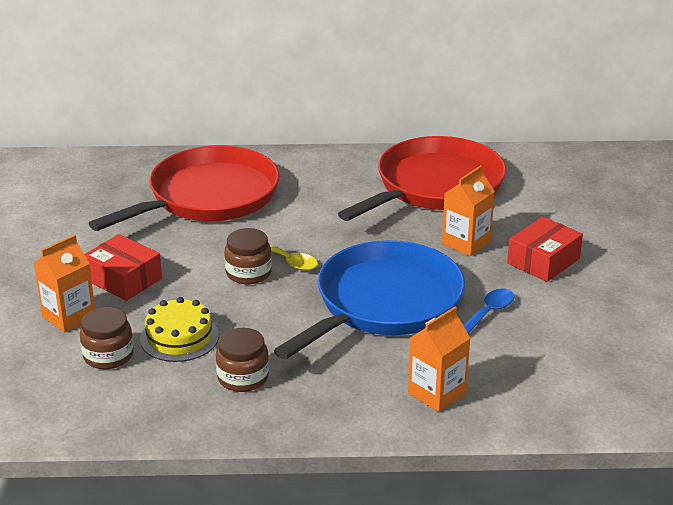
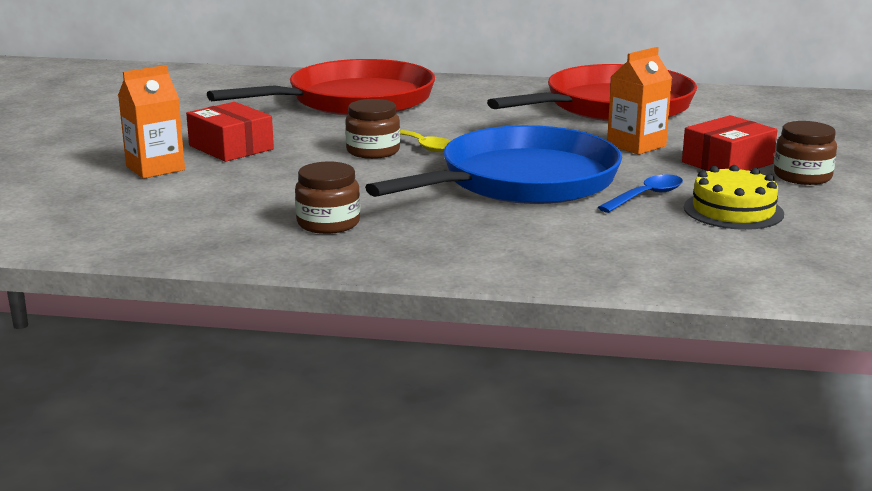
camera: 10 degrees right, 10 degrees down
brown jar [80,307,134,369] -> brown jar moved to [774,121,837,185]
yellow cake [140,297,219,362] -> yellow cake moved to [684,165,784,230]
orange carton [408,307,470,412] -> none

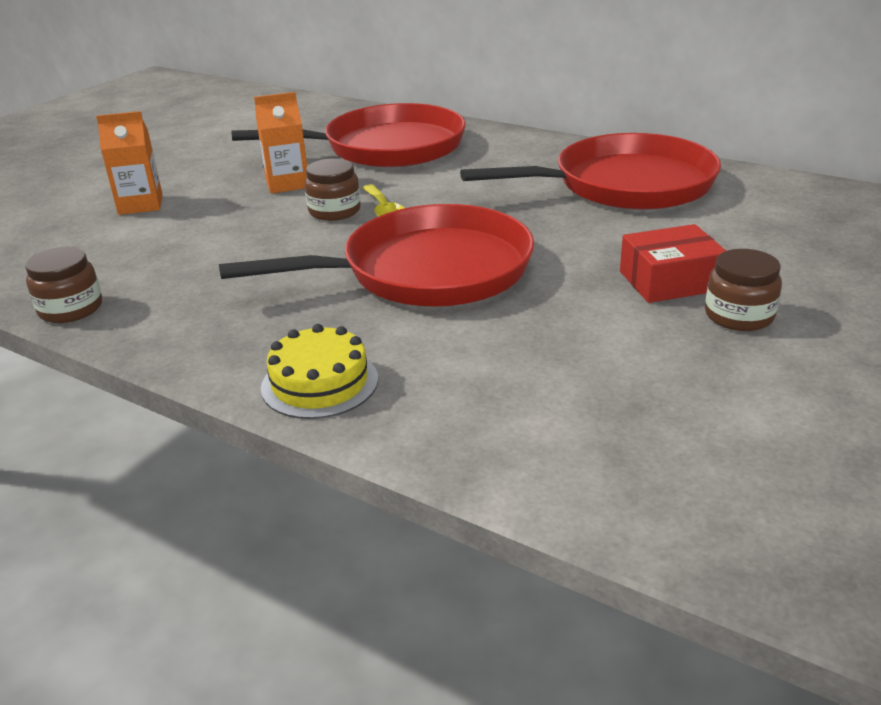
camera: 25 degrees right, 10 degrees up
red box [186,102,274,162] -> none
brown jar [295,161,360,234] -> brown jar moved to [25,247,102,323]
blue pan [365,125,622,204] -> red pan [219,204,534,306]
blue spoon [598,174,683,213] -> none
orange carton [607,47,672,155] -> orange carton moved to [254,92,307,193]
yellow cake [684,165,784,230] -> yellow cake moved to [261,324,378,419]

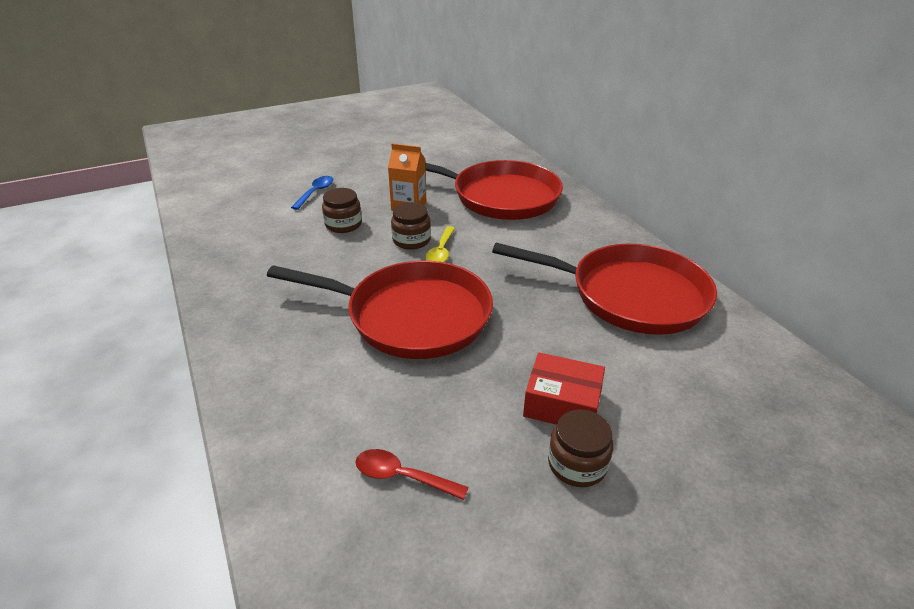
camera: 30 degrees right, 5 degrees up
brown jar [25,247,102,323] -> brown jar moved to [322,188,362,233]
orange carton [96,111,162,215] -> blue spoon [291,176,333,210]
yellow cake [261,324,378,419] -> none
none -> red spoon [355,449,469,500]

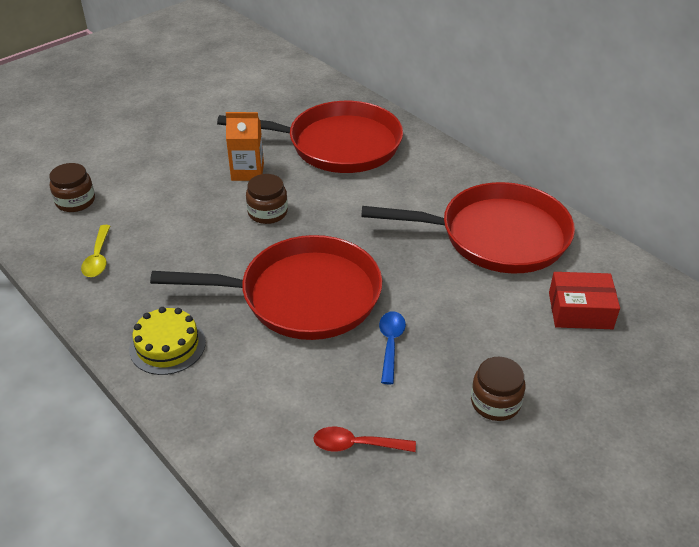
camera: 15 degrees left, 5 degrees up
blue spoon [291,176,333,210] -> blue spoon moved to [379,311,406,384]
brown jar [322,188,362,233] -> brown jar moved to [49,163,95,212]
yellow spoon [426,226,455,262] -> yellow spoon moved to [81,225,110,277]
red box [523,353,605,425] -> red box moved to [549,272,620,329]
none -> yellow cake [129,307,206,375]

